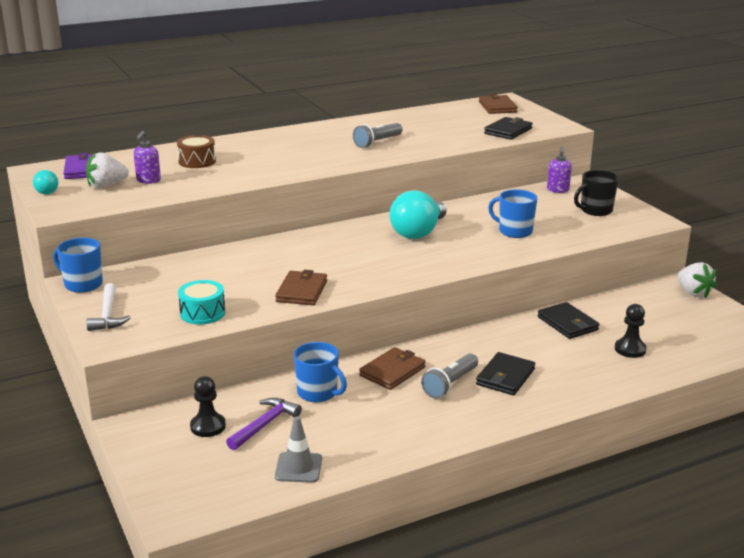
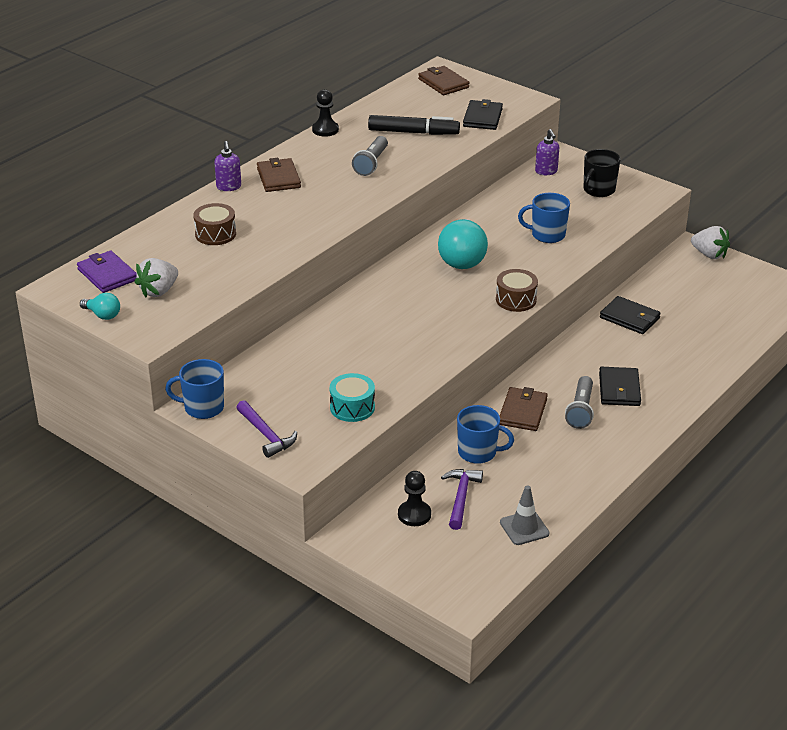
camera: 25 degrees left, 10 degrees up
white hammer [87,283,131,331] -> purple hammer [236,400,297,458]
purple soap dispenser [134,131,161,184] -> purple soap dispenser moved to [215,141,241,191]
brown wallet [275,270,327,306] -> brown wallet moved to [257,158,301,192]
black pawn [615,304,647,358] -> black pawn moved to [312,89,339,137]
none -> black marker [368,115,460,135]
none -> brown drum [496,269,538,312]

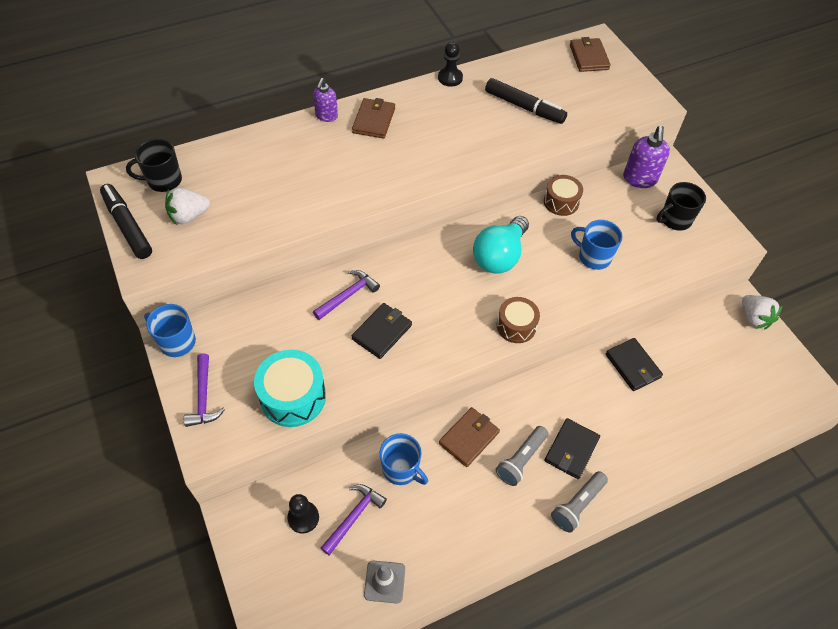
camera: 25 degrees right, 20 degrees up
purple wallet [77,251,136,293] -> black mug [126,139,182,192]
turquoise light bulb [80,293,120,320] -> black marker [100,184,152,259]
brown drum [193,203,236,245] -> brown drum moved to [544,175,583,216]
turquoise drum [330,373,375,422] -> turquoise drum [254,350,326,427], size x1.54
grey flashlight [352,136,388,176] -> grey flashlight moved to [551,471,608,532]
black wallet [463,99,503,130] -> black wallet moved to [352,303,412,359]
purple soap dispenser [535,129,559,175] -> purple soap dispenser [623,126,670,188], size x1.56
none -> purple hammer [313,270,380,320]

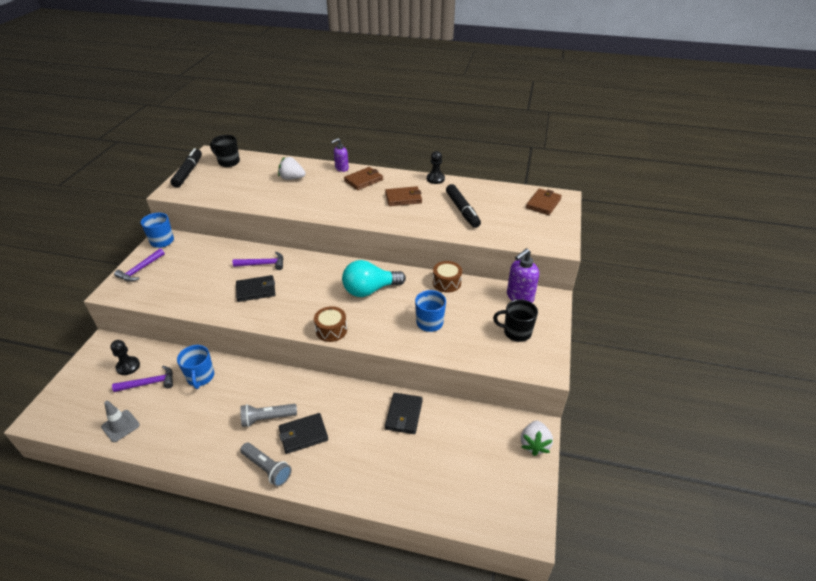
camera: 40 degrees right, 15 degrees down
white strawberry [165,187,210,225] -> white strawberry moved to [278,157,306,180]
turquoise drum [254,350,326,427] -> none
brown wallet [439,407,500,467] -> brown wallet moved to [385,186,422,206]
grey flashlight [551,471,608,532] -> grey flashlight turned 135 degrees counterclockwise [240,443,292,487]

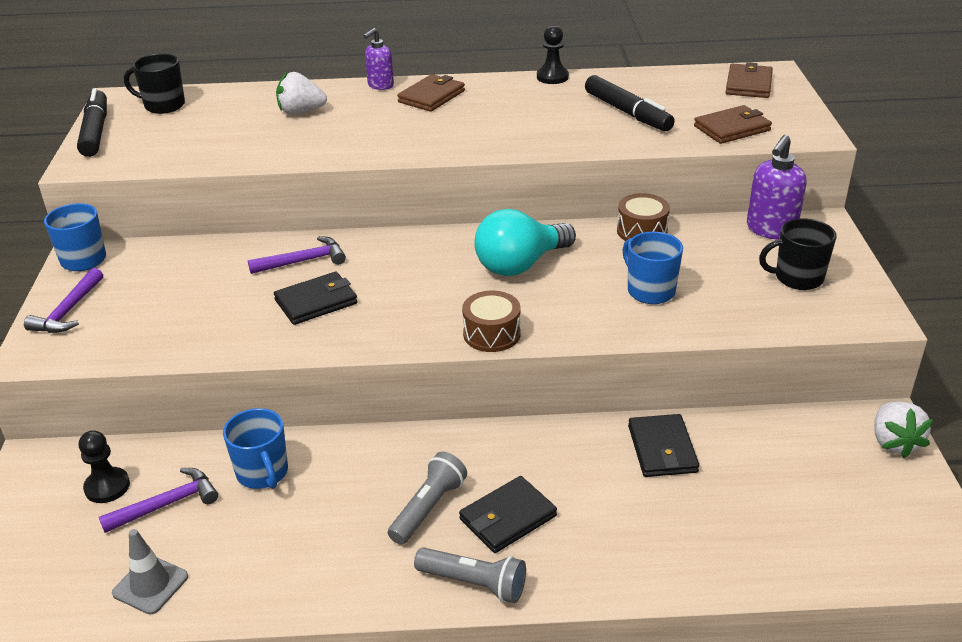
camera: 15 degrees left, 5 degrees down
grey flashlight [240,404,297,427] -> grey flashlight turned 150 degrees clockwise [388,452,467,545]
brown wallet [385,186,422,206] -> brown wallet moved to [694,105,772,144]

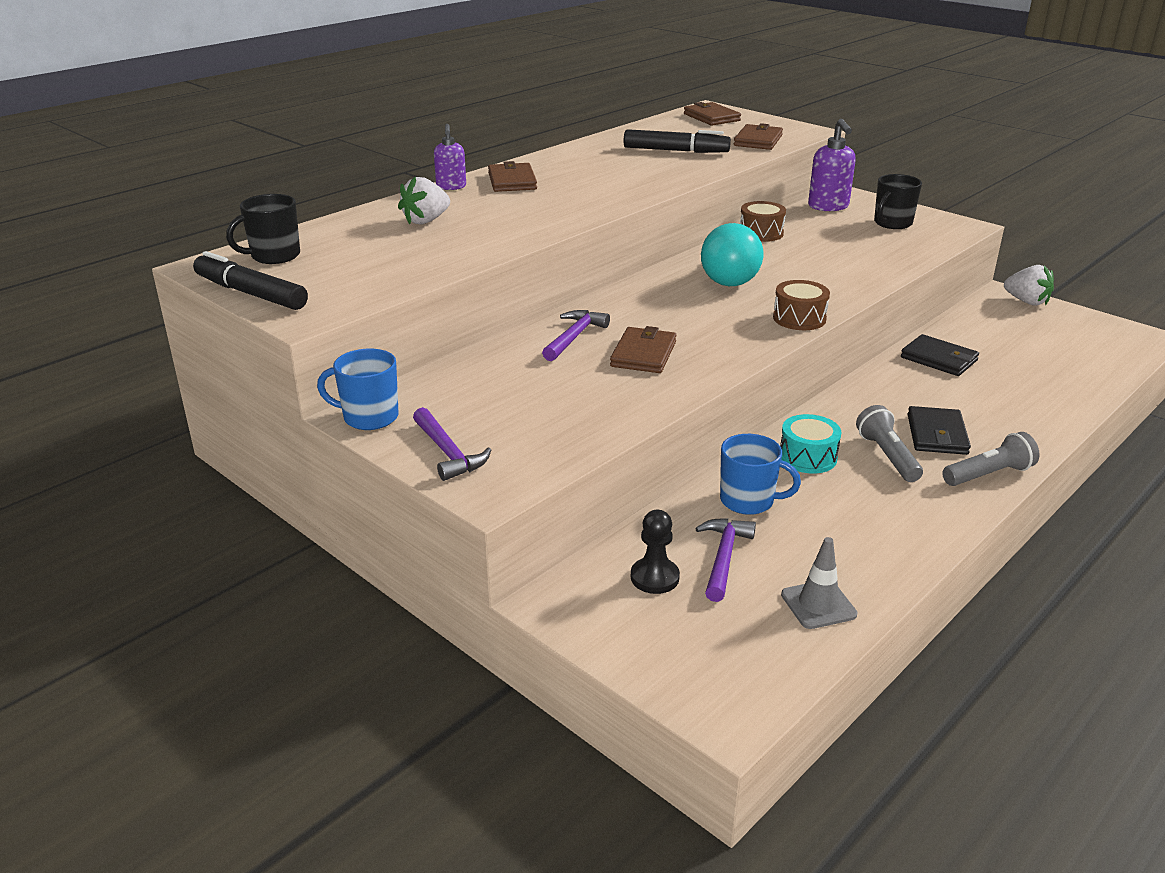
camera: 45 degrees left, 5 degrees down
black wallet [274,272,358,325] -> brown wallet [610,326,677,373]
black pawn [537,25,569,84] -> none
blue mug [622,232,683,304] -> none
none -> turquoise drum [780,414,841,474]

